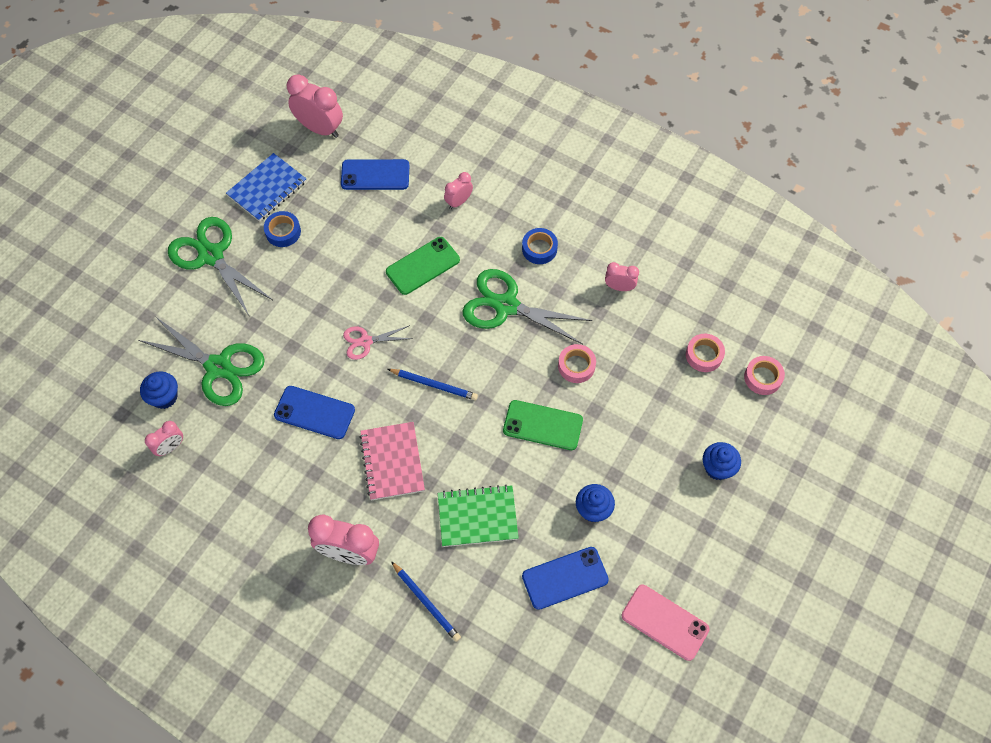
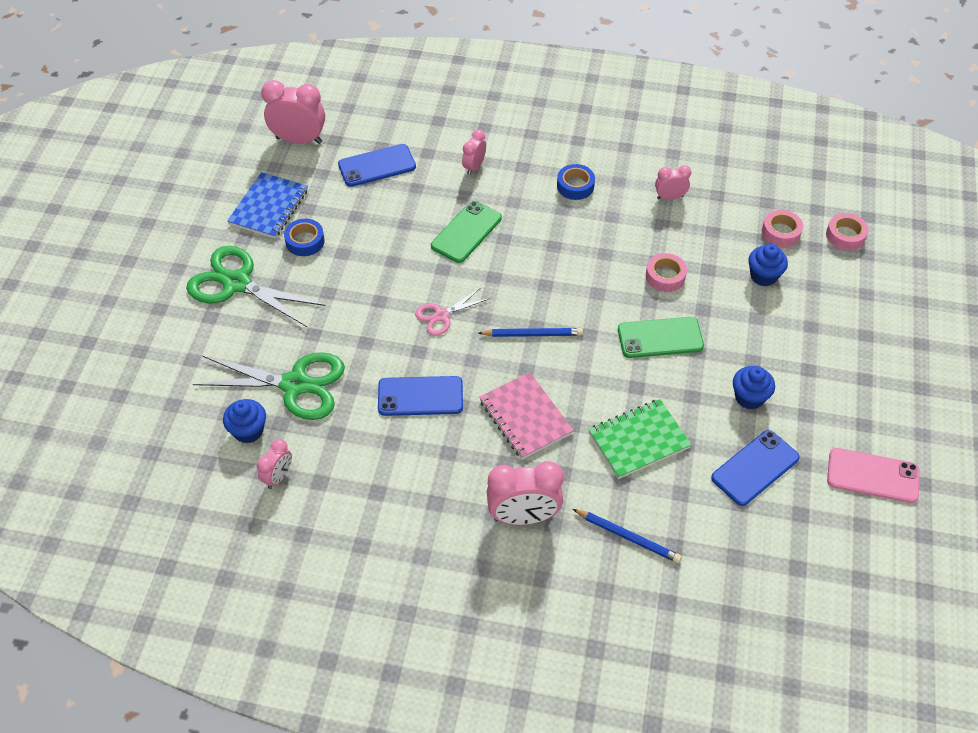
camera: 20 degrees left, 10 degrees down
green scissors [462,269,593,345] -> none
blue cupcake [703,442,741,480] -> blue cupcake moved to [748,244,788,286]

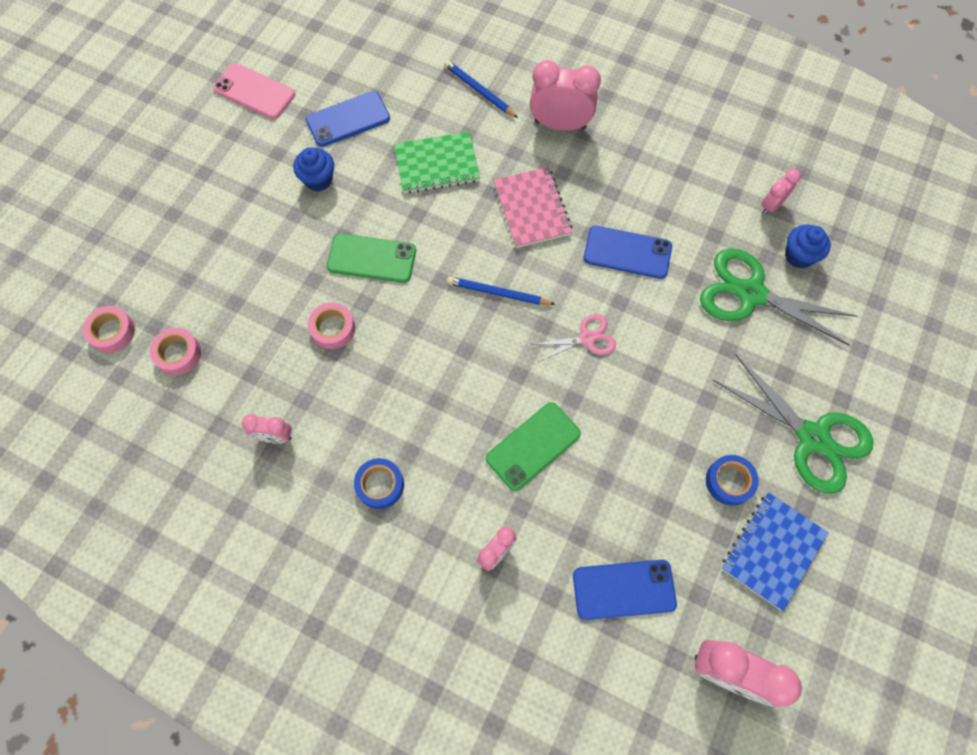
camera: 165 degrees left, 15 degrees up
blue cupcake [748,244,788,286] -> none

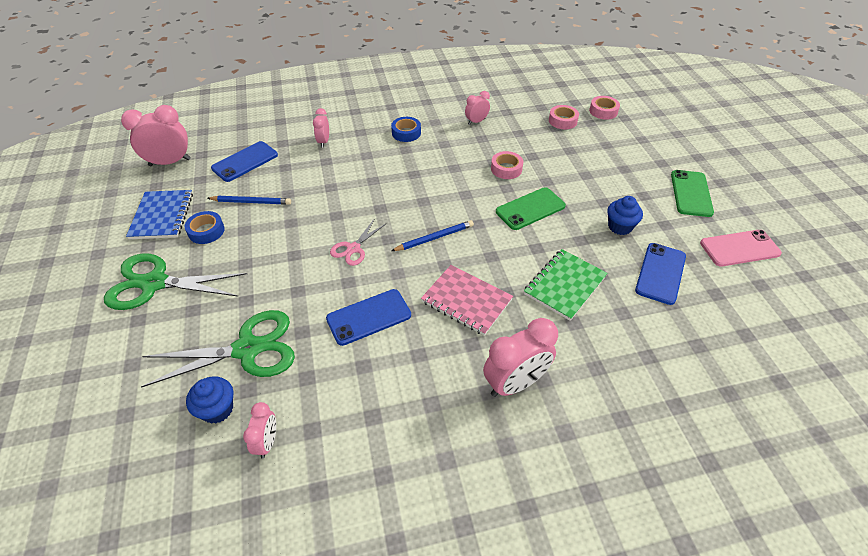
camera: 140 degrees right, 20 degrees down
blue pencil [444,60,518,118] -> blue pencil moved to [207,196,291,205]
green phone [486,402,581,491] -> green phone moved to [671,170,714,217]

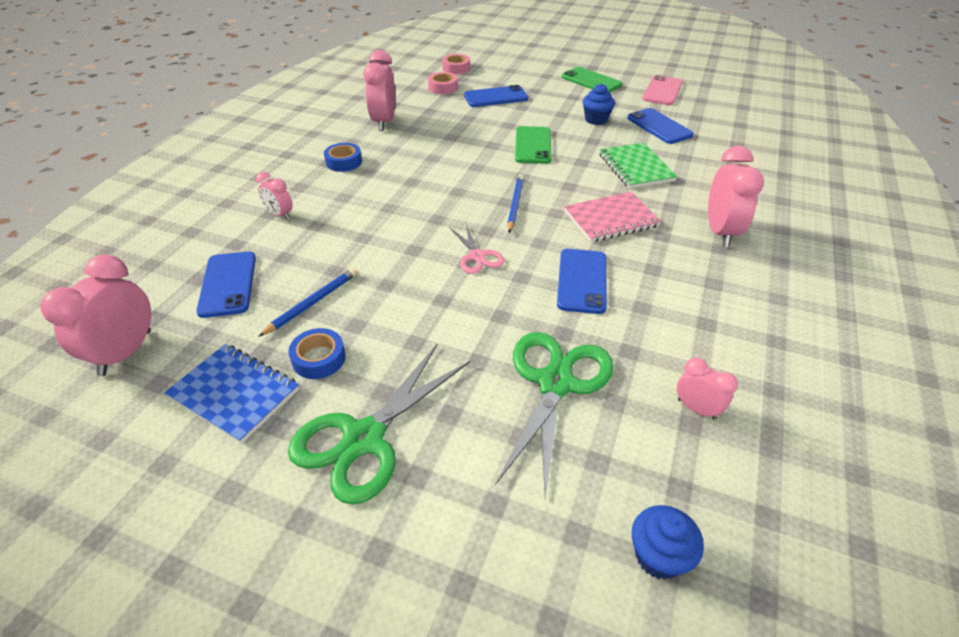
camera: 55 degrees left, 5 degrees down
blue cupcake [186,376,233,423] -> blue cupcake moved to [632,505,704,580]
pink clock [465,91,490,125] -> pink clock [363,50,395,131], size x1.81
pink tape [491,151,523,179] -> none
none -> blue phone [464,85,528,107]

